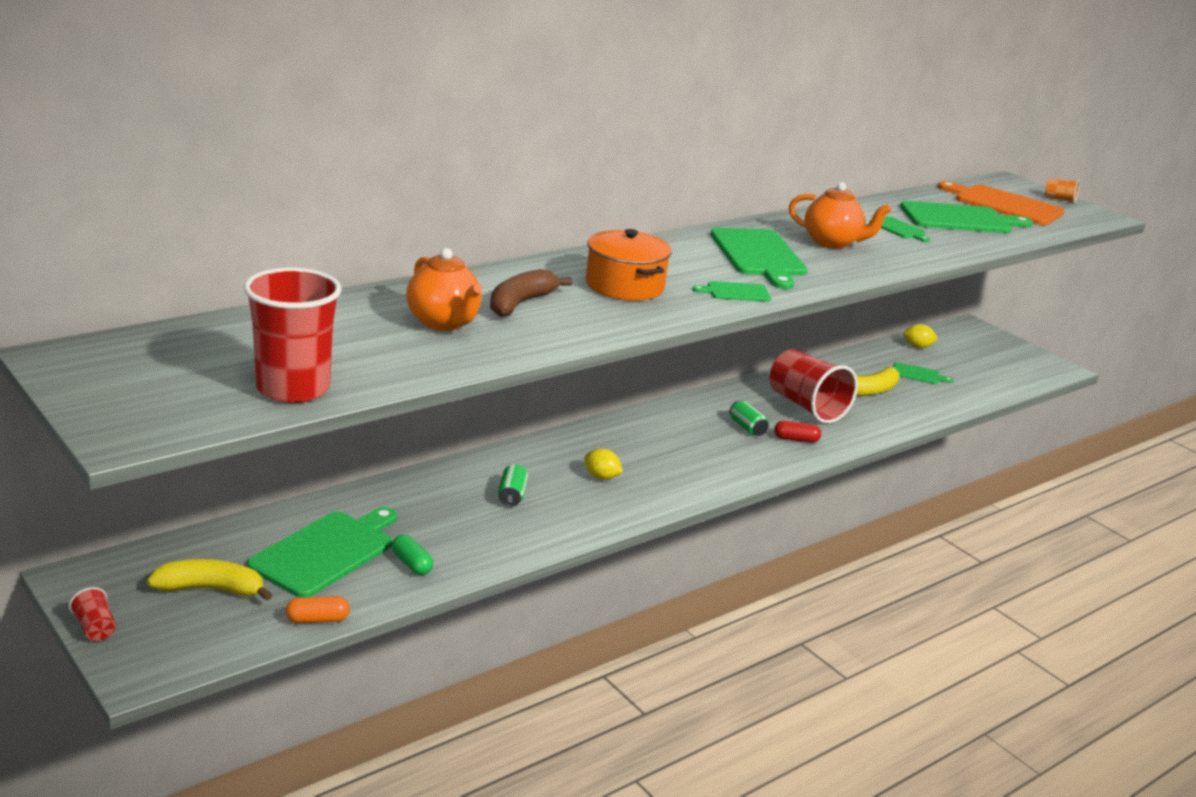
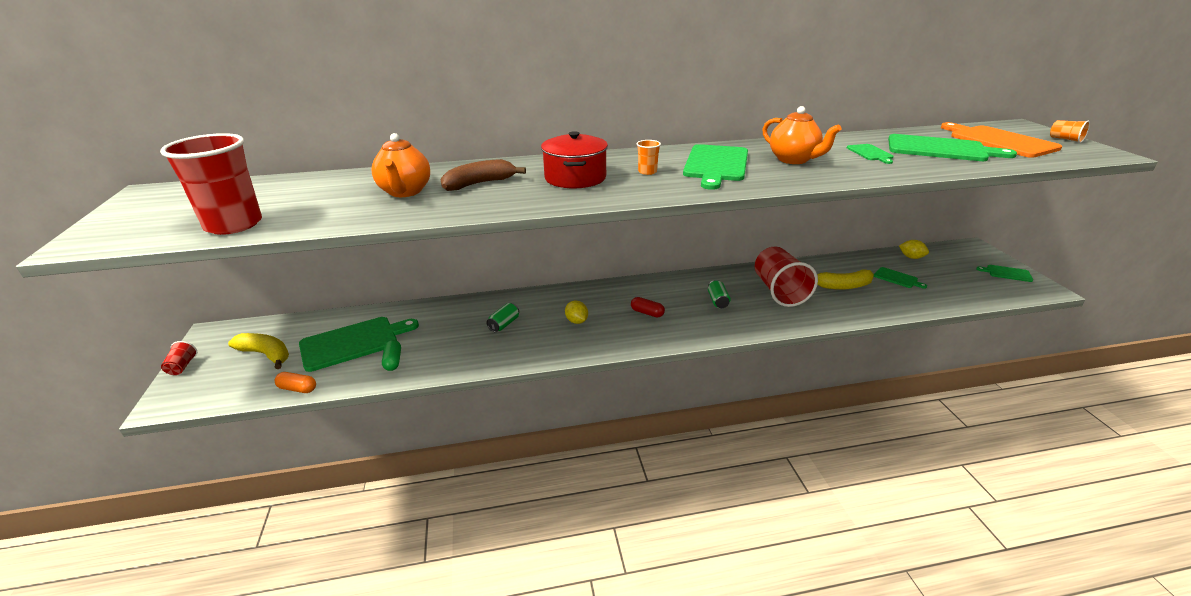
camera: 30 degrees right, 5 degrees up
orange pot [586,229,672,301] -> red pot [541,131,608,188]
green cutting board [692,281,771,302] -> green cutting board moved to [976,265,1033,282]
red capsule [774,420,821,443] -> red capsule moved to [631,297,665,317]
none -> orange cup [637,140,661,175]

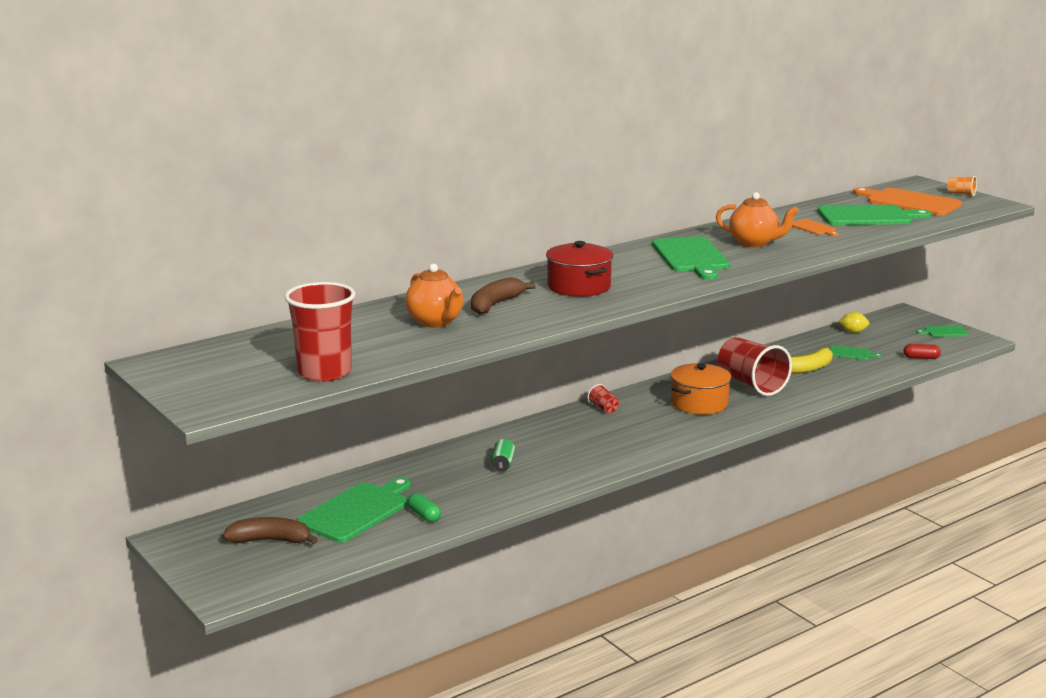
camera: 25 degrees left, 10 degrees down
red cup [161,341,197,375] -> red cup moved to [587,384,619,414]
yellow banana [228,333,289,369] -> brown banana [222,517,318,544]
orange capsule [275,372,316,393] -> none
yellow lemon [565,301,588,324] -> none
red capsule [631,297,665,317] -> red capsule moved to [904,344,941,359]
orange cup [637,140,661,175] -> none
green can [708,280,731,308] -> orange pot [671,363,731,415]
green cutting board [847,144,894,164] -> orange cutting board [792,219,839,236]

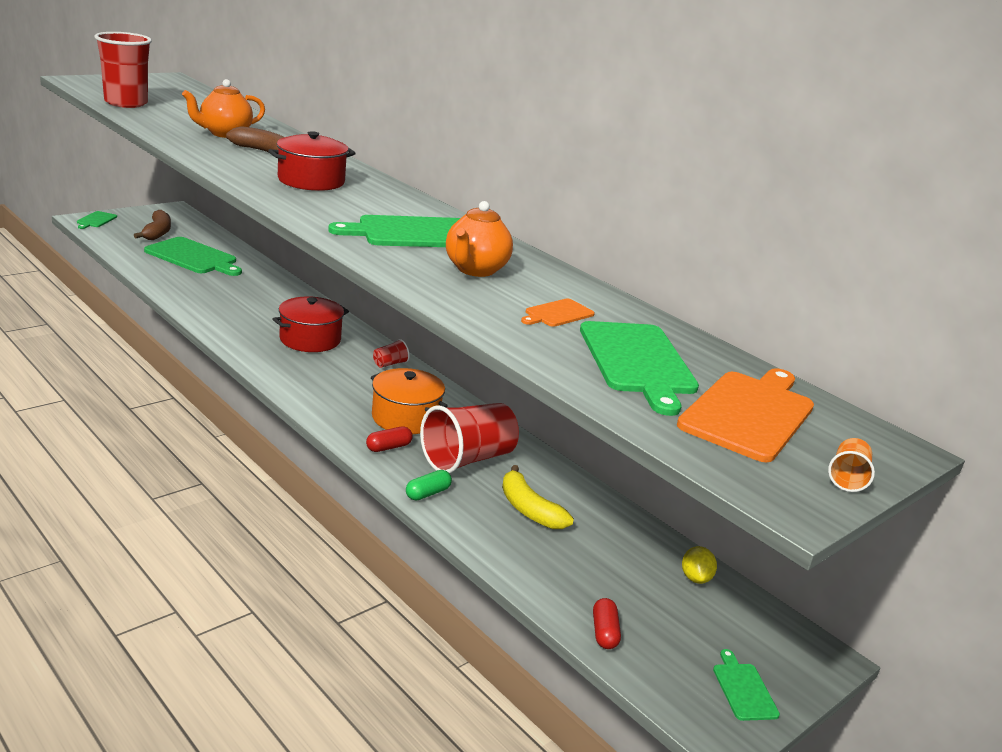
camera: 80 degrees right, 5 degrees up
green capsule [408,493,441,522] -> green capsule moved to [406,470,452,500]
green can [491,439,515,472] -> none
green cutting board [830,345,882,360] -> green cutting board moved to [77,211,117,229]
none -> red pot [272,296,349,352]
none -> red capsule [366,426,413,452]

